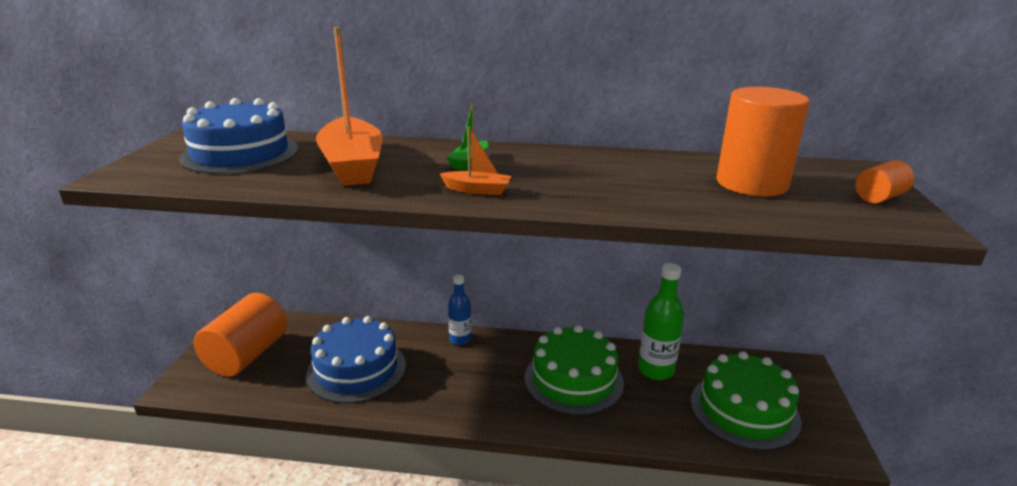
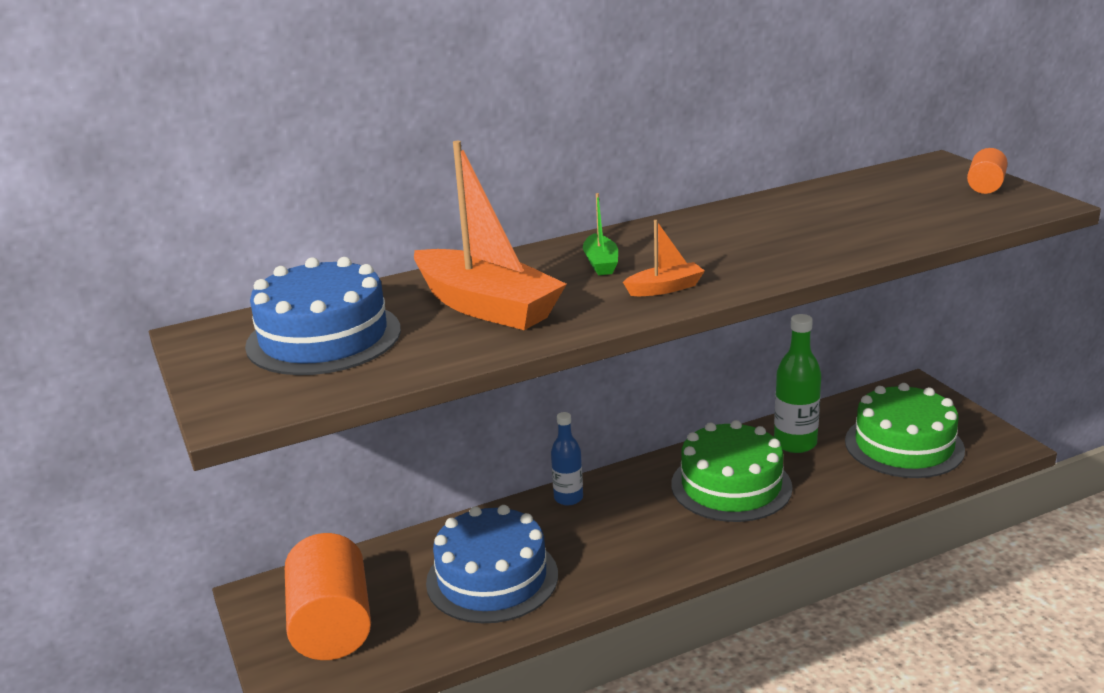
camera: 30 degrees left, 0 degrees up
orange cylinder [717,87,810,196] -> none

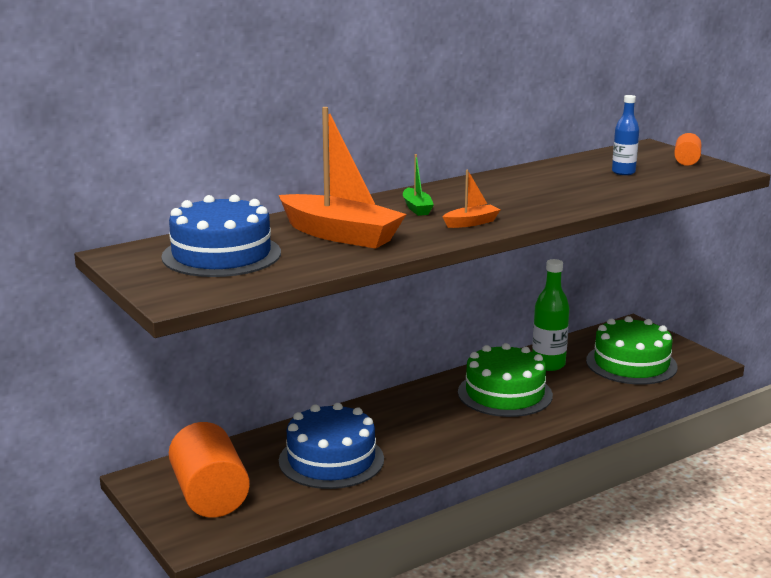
camera: 10 degrees left, 5 degrees down
blue bottle [551,412,583,505] -> blue bottle moved to [612,95,639,175]

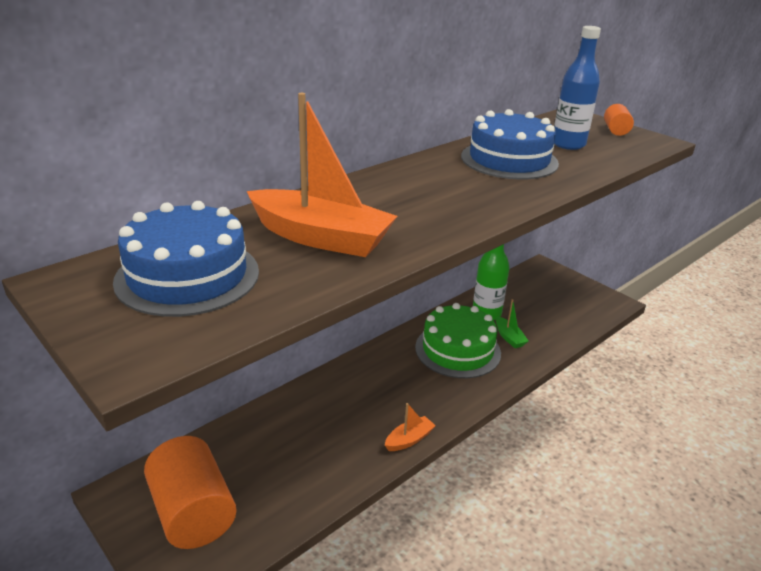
camera: 10 degrees left, 10 degrees up
blue cake [279,403,384,489] -> blue cake moved to [461,109,559,180]
green boat [403,154,434,216] -> green boat moved to [496,299,528,348]
orange boat [443,170,501,228] -> orange boat moved to [385,403,436,451]
green cake [586,316,678,385] -> none
blue bottle [612,95,639,175] -> blue bottle [554,26,601,150], size x1.53

